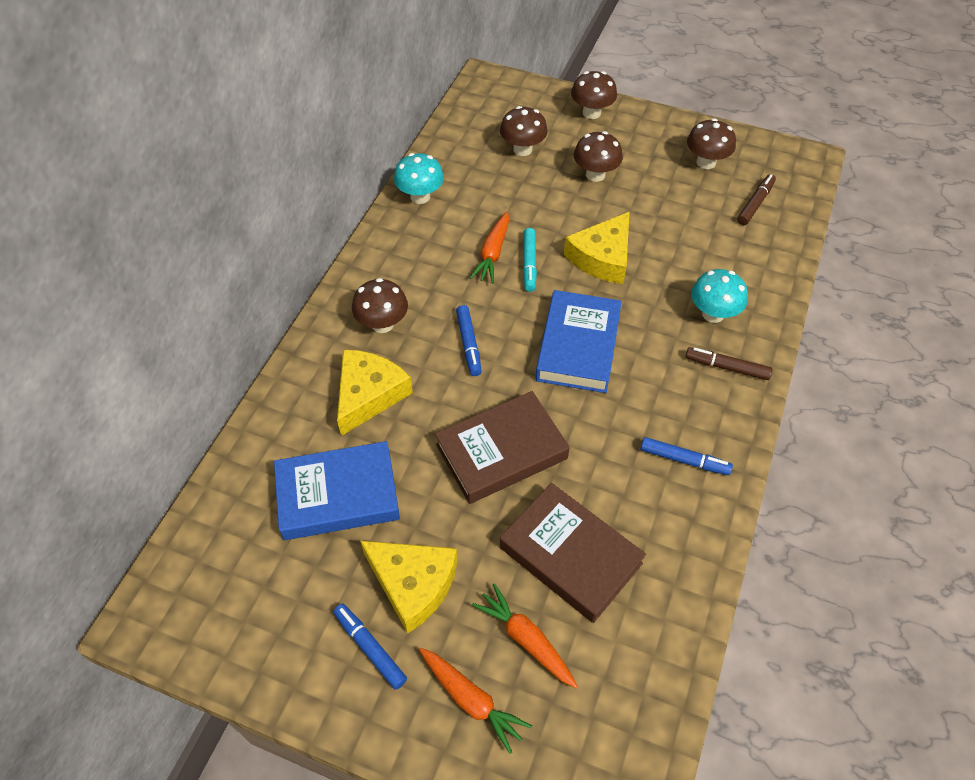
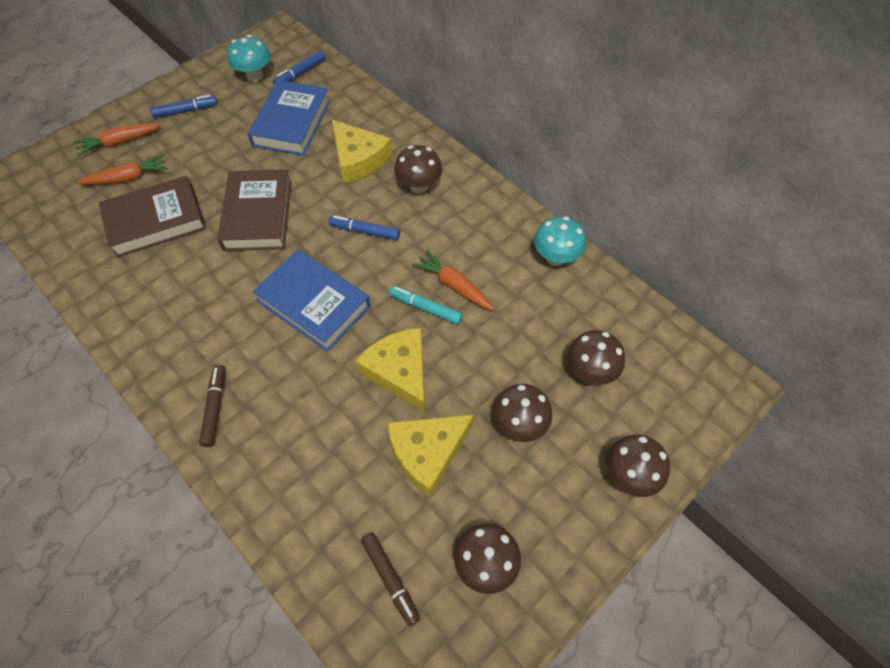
camera: 115 degrees right, 5 degrees up
yellow cheese [360,541,458,633] -> yellow cheese moved to [387,415,474,497]
blue marker [640,437,733,475] -> blue marker moved to [273,50,326,84]
brown marker [685,347,772,380] -> brown marker turned 45 degrees counterclockwise [199,365,225,447]
turquoise mushroom [691,269,748,323] -> turquoise mushroom moved to [227,35,271,82]

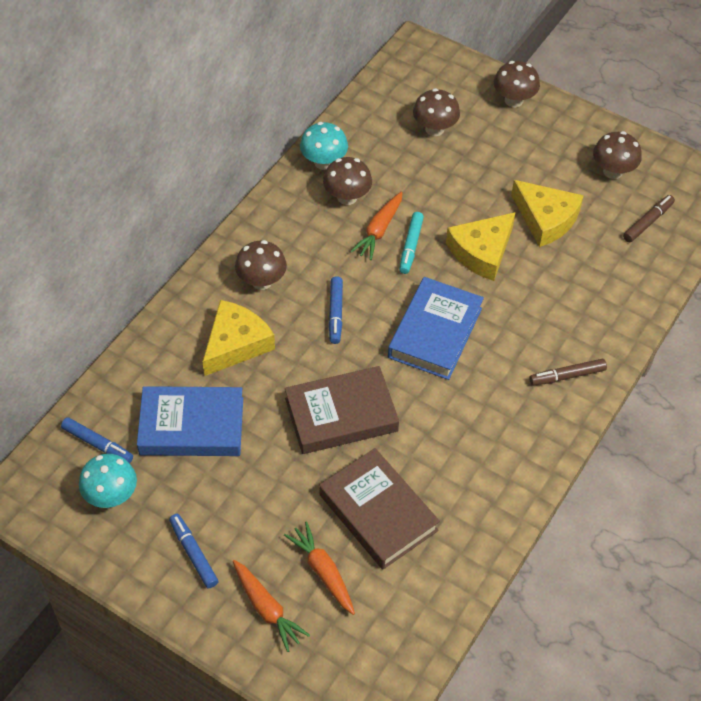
camera: 105 degrees left, 5 degrees down
brown mushroom [492,384,552,442] -> brown mushroom moved to [323,157,372,205]

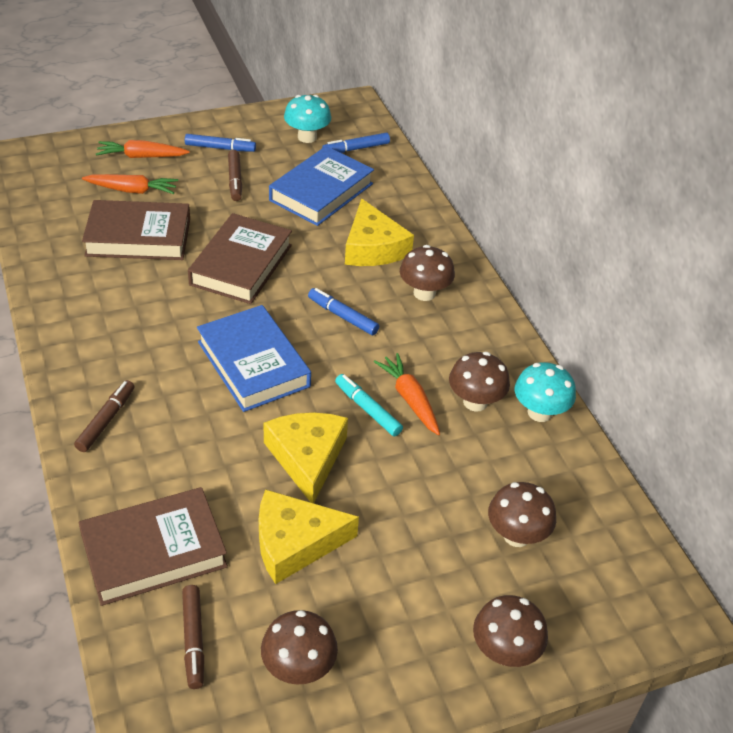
camera: 125 degrees right, 10 degrees down
none -> brown book [79,487,228,606]
none -> brown marker [228,150,242,201]

